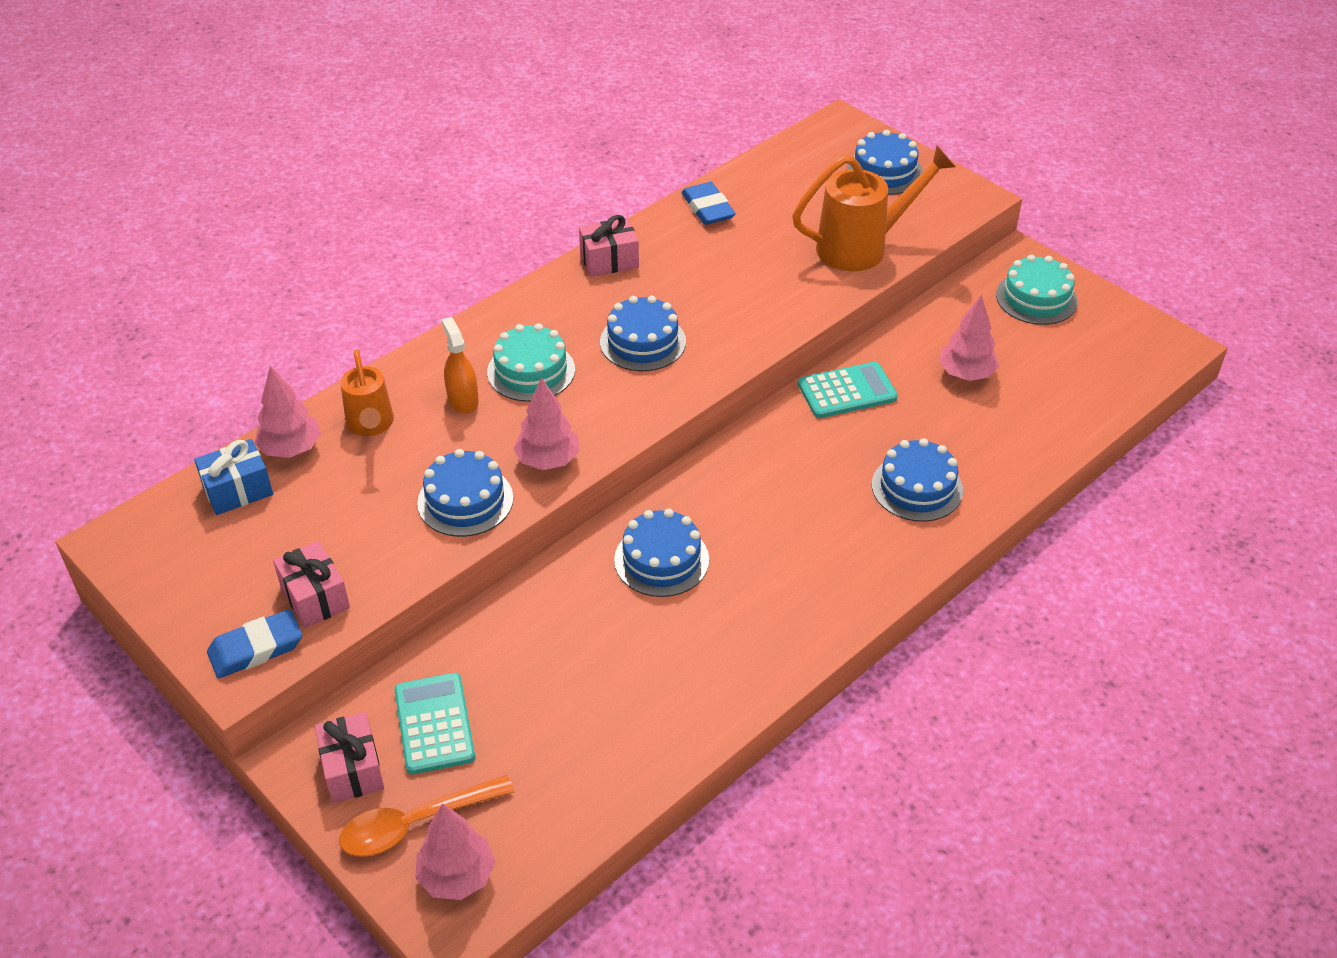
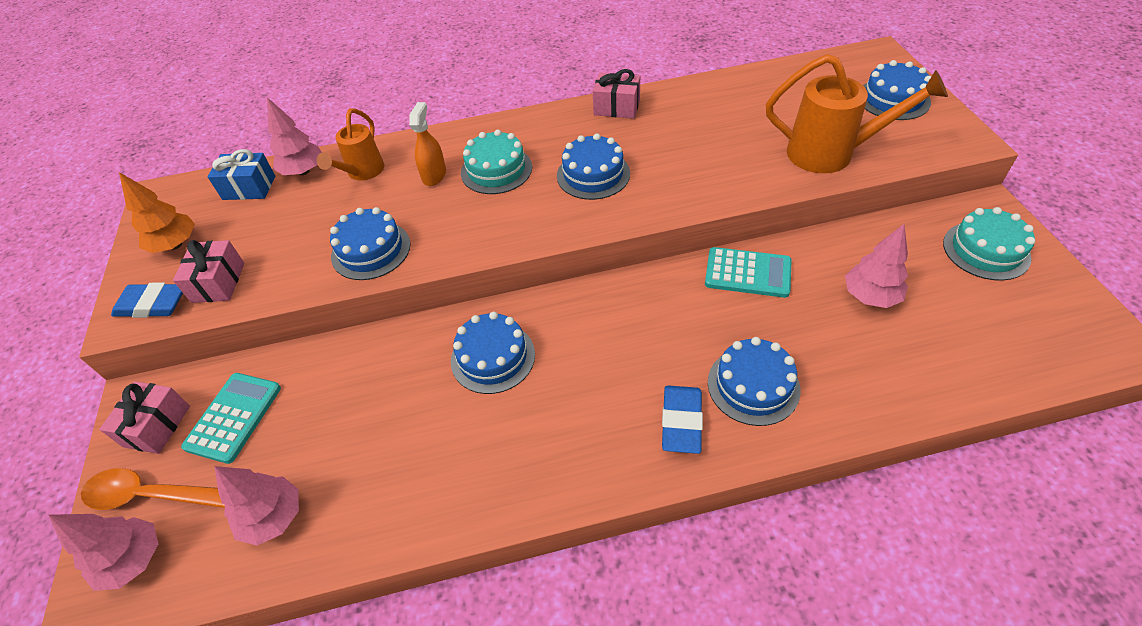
camera: 35 degrees right, 5 degrees up
pink tree [513,377,579,470] -> pink tree moved to [214,466,299,546]
blue eraser [681,182,735,225] -> blue eraser moved to [662,385,703,454]
none -> orange tree [119,172,195,253]

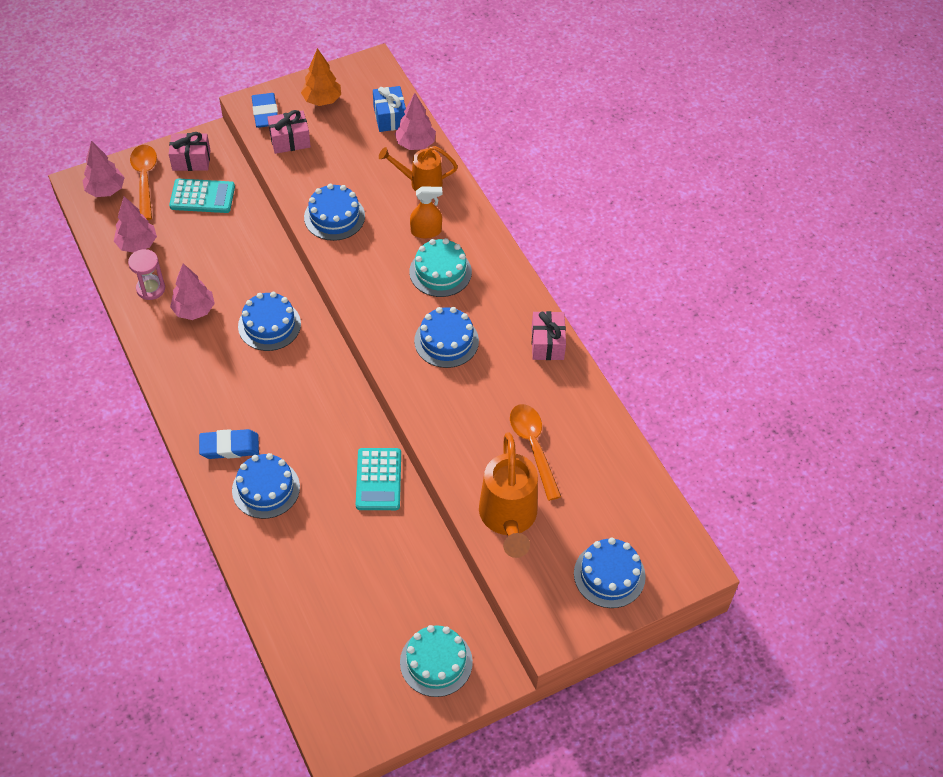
camera: 70 degrees right, 5 degrees up
pink tree [845,224,908,308] -> pink tree moved to [170,264,215,320]
none -> pink hourglass [128,249,165,300]
none -> orange spoon [510,404,561,501]

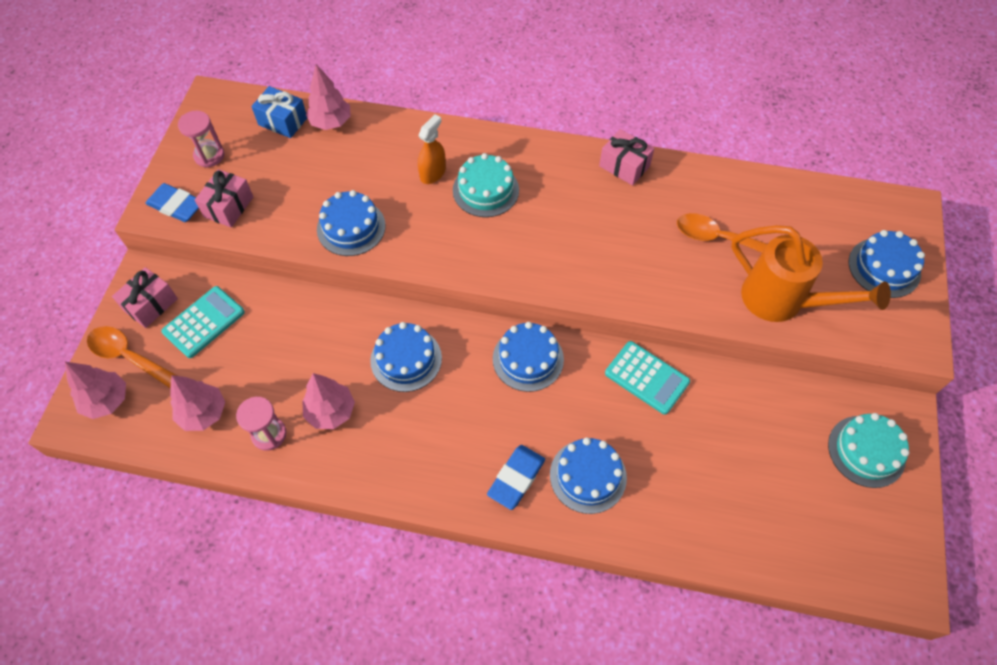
camera: 50 degrees left, 5 degrees up
orange tree [301,48,341,106] -> pink hourglass [178,111,225,168]
orange watering can [379,146,458,191] -> none
blue cake [414,307,479,368] -> blue cake moved to [493,322,564,392]

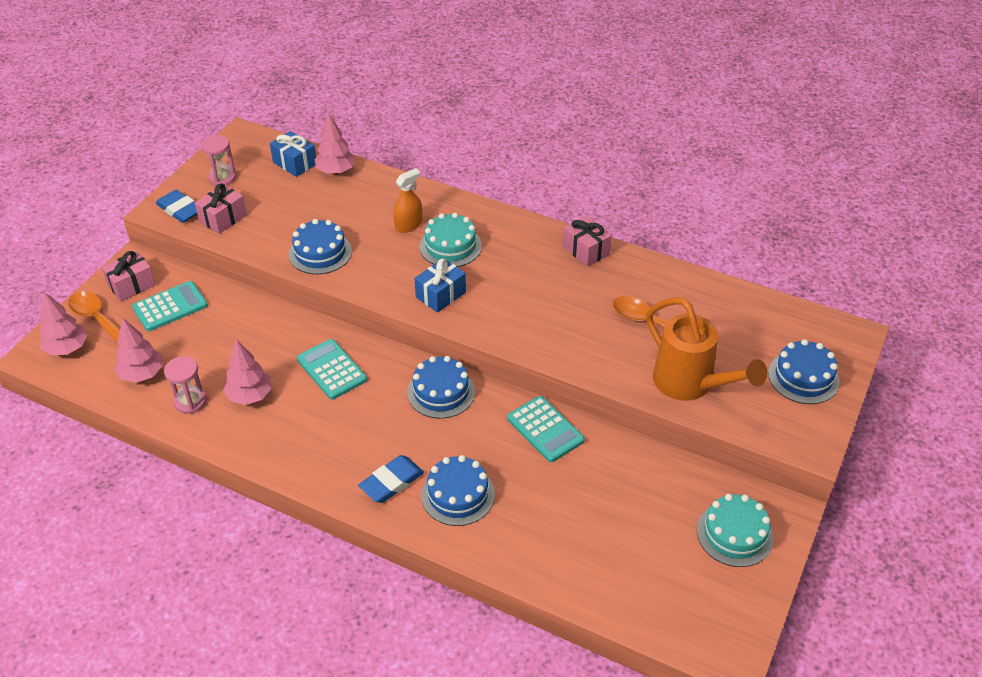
camera: 15 degrees right, 15 degrees down
blue cake [370,322,442,392] -> turquoise calculator [297,339,367,400]
none -> blue gift [414,258,466,313]

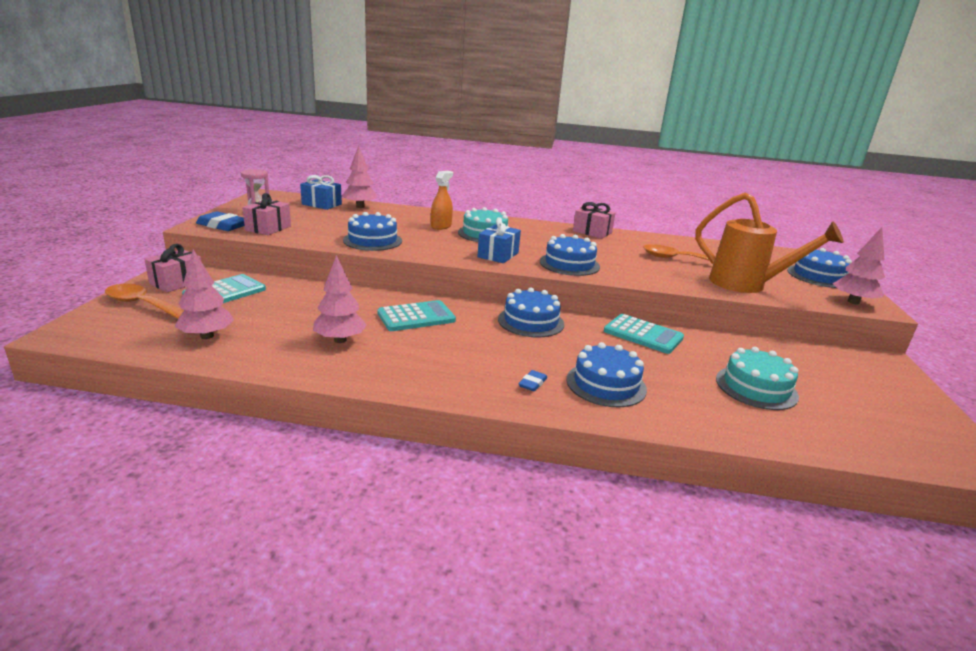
camera: 20 degrees left, 20 degrees down
pink tree [40,292,88,355] -> pink tree moved to [833,227,885,304]
pink hourglass [164,356,207,414] -> none
turquoise calculator [297,339,367,400] -> turquoise calculator turned 120 degrees clockwise [377,300,456,331]
blue eraser [358,455,424,503] -> blue eraser [518,370,547,392], size x0.53
turquoise cake [697,494,774,567] -> turquoise cake moved to [716,347,799,410]
none -> blue cake [540,234,600,276]

